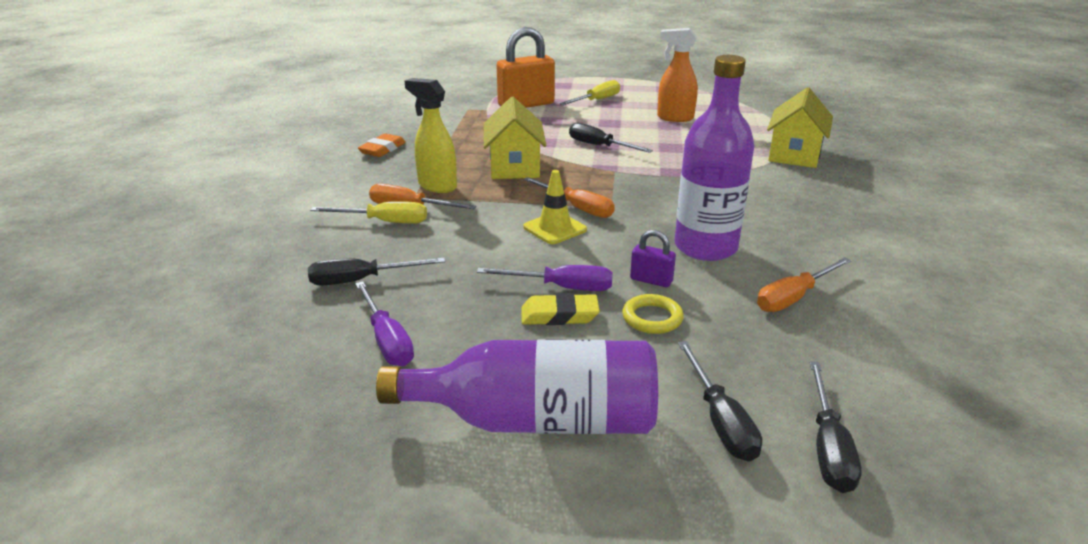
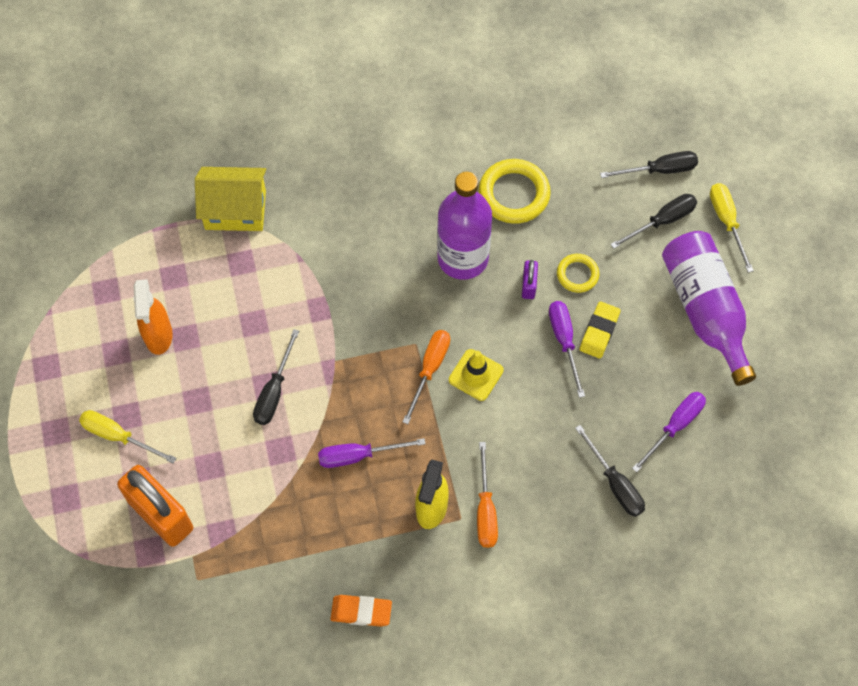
camera: 110 degrees left, 35 degrees up
yellow screwdriver [310,201,427,224] -> yellow screwdriver moved to [710,183,754,273]
yellow house [484,97,546,179] -> purple screwdriver [318,438,426,468]
yellow eraser [521,293,600,325] -> yellow eraser turned 45 degrees clockwise [580,301,620,358]
orange screwdriver [757,257,852,312] -> yellow ring [478,159,551,224]

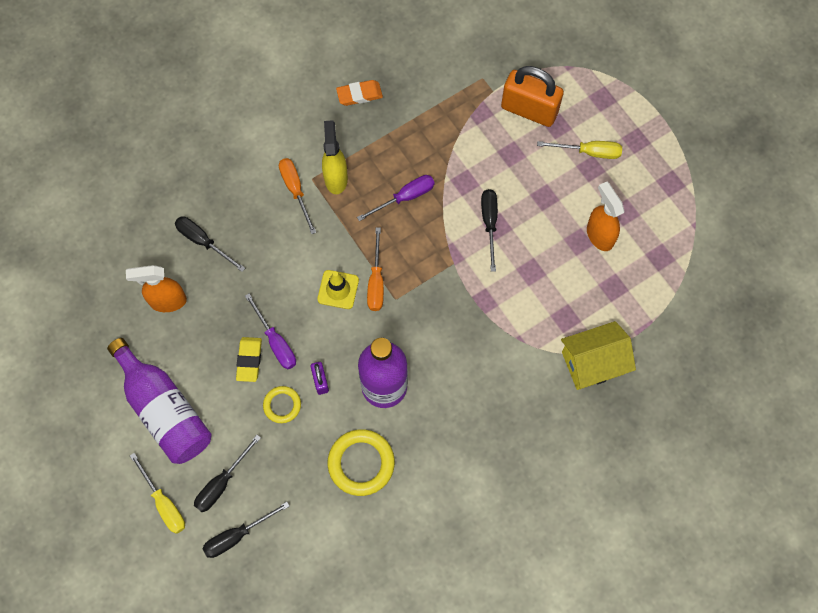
camera: 160 degrees right, 5 degrees up
purple screwdriver [632,392,706,472] -> orange spray bottle [126,265,187,312]

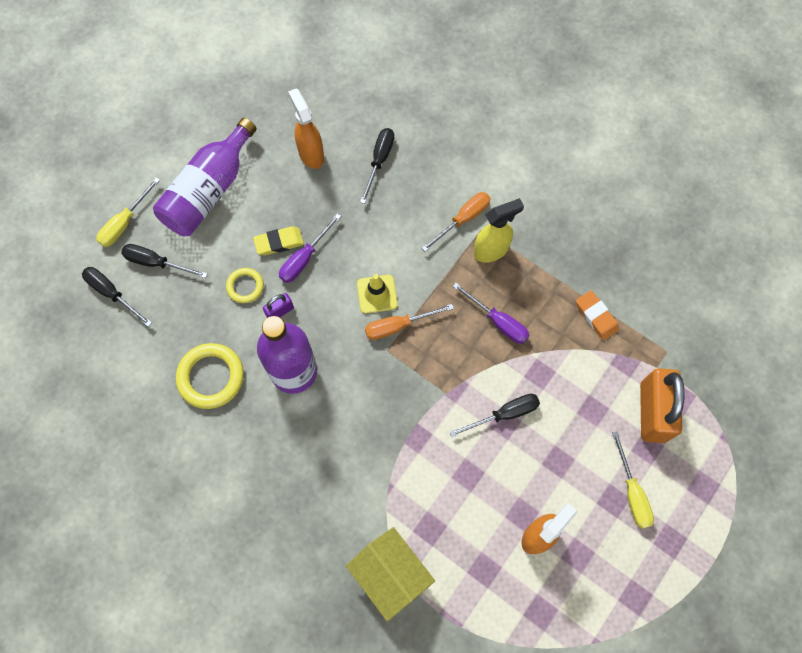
camera: 70 degrees right, 0 degrees up
orange eraser [336,80,383,106] -> orange eraser moved to [576,290,619,340]

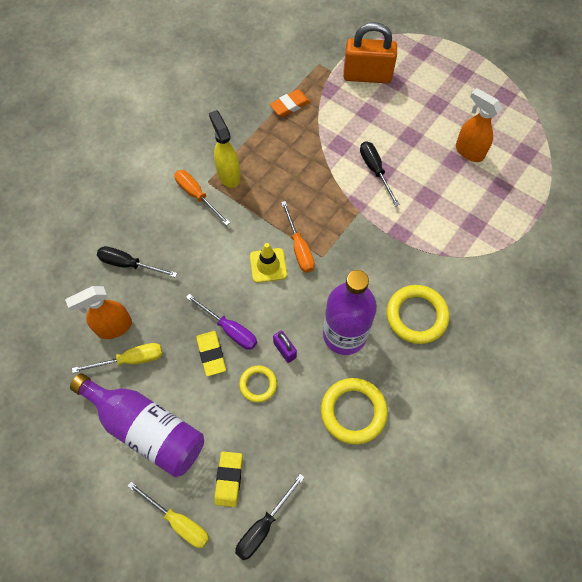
camera: 90 degrees left, 5 degrees down
black screwdriver [121,244,207,278] -> yellow eraser [214,451,243,507]
yellow house [346,527,435,622] -> none
purple screwdriver [453,283,529,344] -> none
yellow screwdriver [612,431,654,529] -> yellow screwdriver moved to [72,343,163,373]
none -> yellow ring [387,285,449,344]

